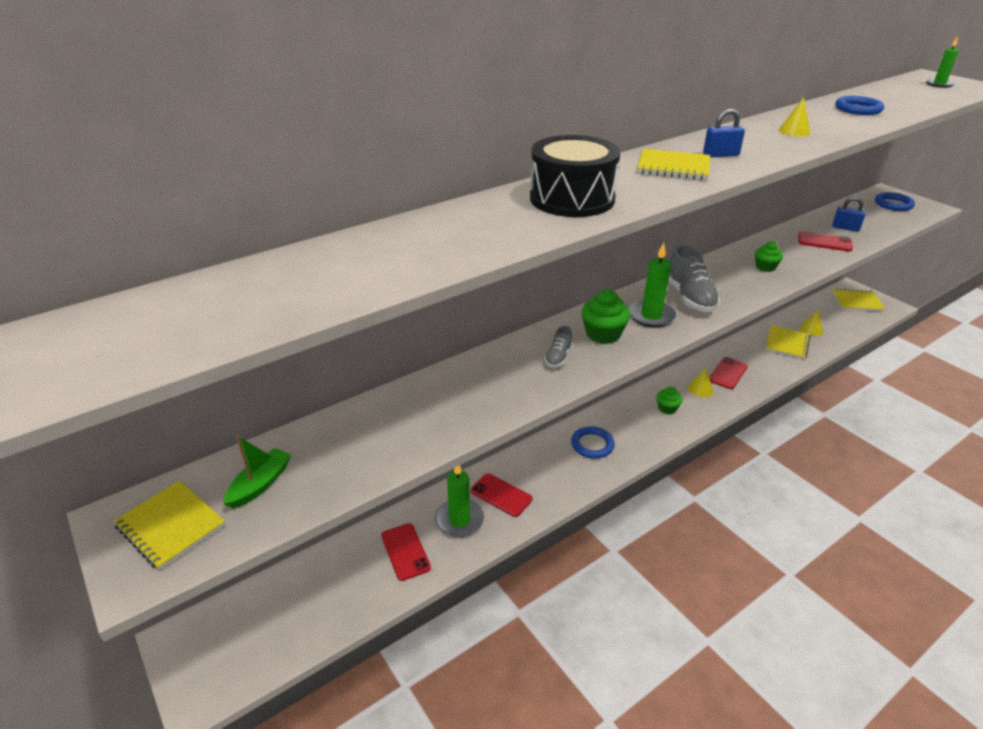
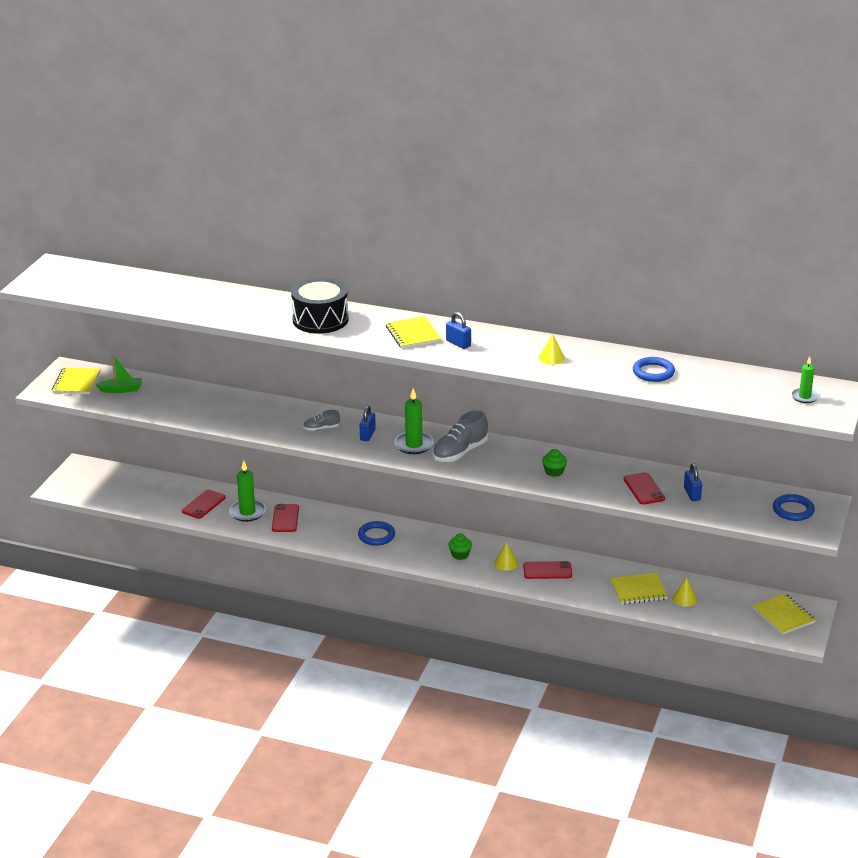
camera: 55 degrees right, 5 degrees down
green cupcake [582,290,631,344] -> blue padlock [360,405,376,441]

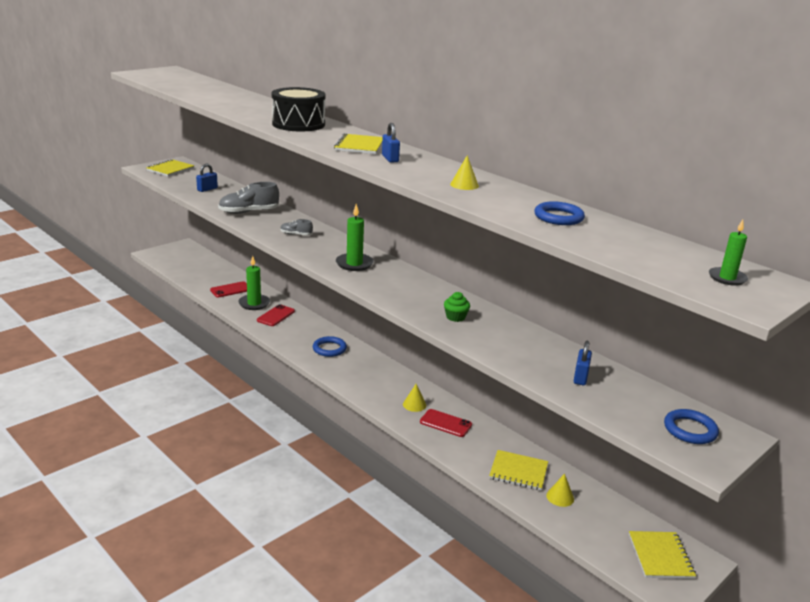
camera: 25 degrees right, 5 degrees down
green boat [95,354,142,393] -> none
blue padlock [360,405,376,441] -> blue padlock moved to [196,164,218,192]
grey shoe [433,410,488,462] -> grey shoe moved to [218,182,279,214]
green cupcake [448,534,472,560] -> none
red phone [624,472,665,505] -> none

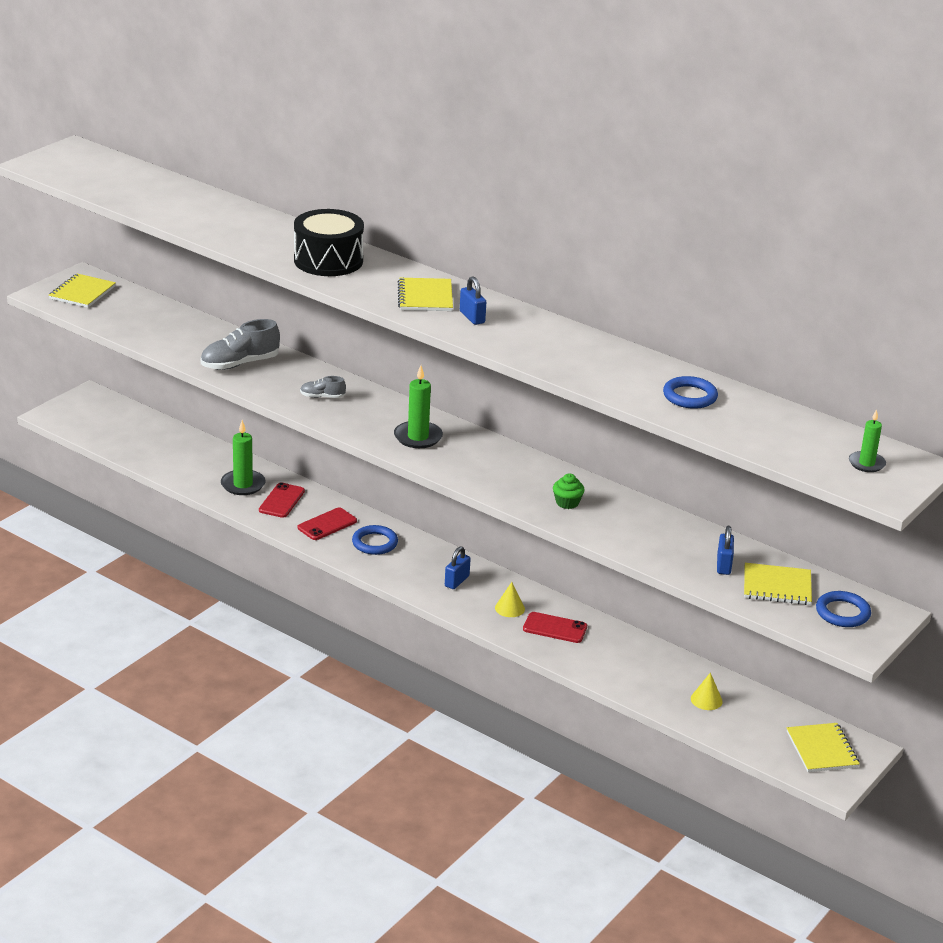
camera: 10 degrees left, 5 degrees up
blue padlock [196,164,218,192] -> blue padlock moved to [445,546,471,589]
red phone [210,281,247,297] -> red phone moved to [298,507,357,540]
yellow cone [450,155,479,190] -> none
yellow notebook [489,450,548,490] -> yellow notebook moved to [744,563,812,605]

